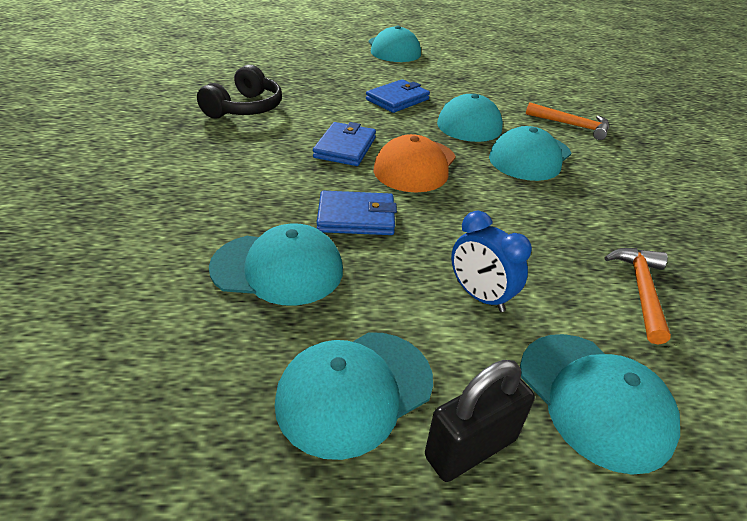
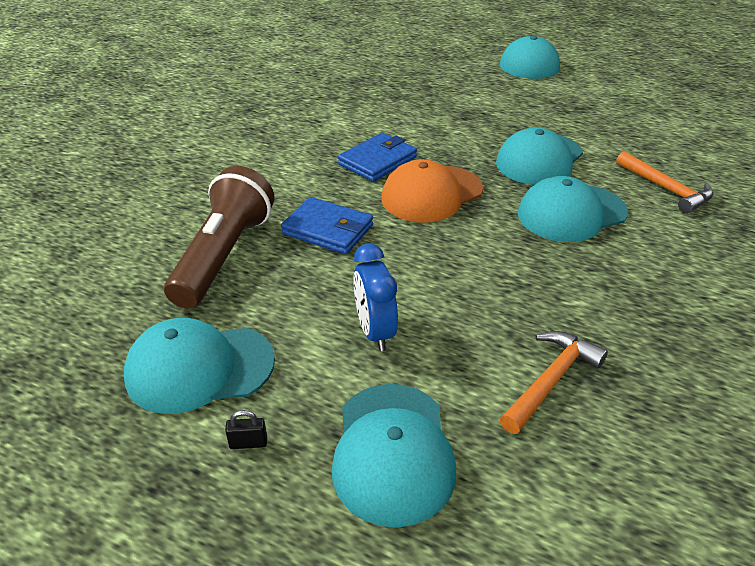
camera: 30 degrees right, 0 degrees up
black headphones [197,64,282,119] -> none
turquoise cap [209,223,343,306] -> brown flashlight [164,166,274,309]
blue wallet [366,79,430,113] -> none
black padlock [425,360,535,482] -> black padlock [225,410,267,449], size x0.42

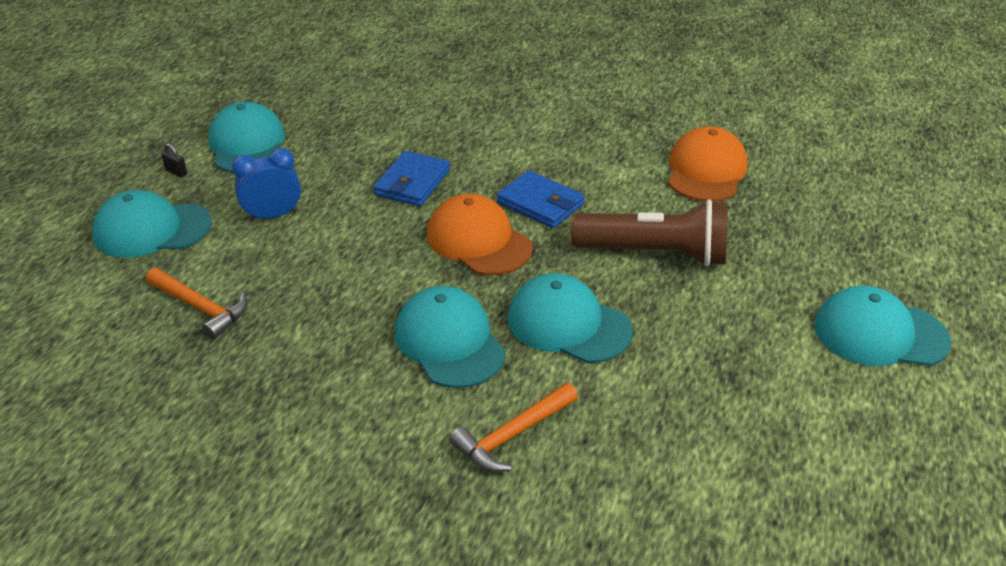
camera: 85 degrees right, 0 degrees up
brown flashlight [164,166,274,309] -> brown flashlight moved to [571,199,728,266]
black padlock [225,410,267,449] -> black padlock turned 45 degrees counterclockwise [161,144,187,177]
none -> orange cap [668,126,748,201]

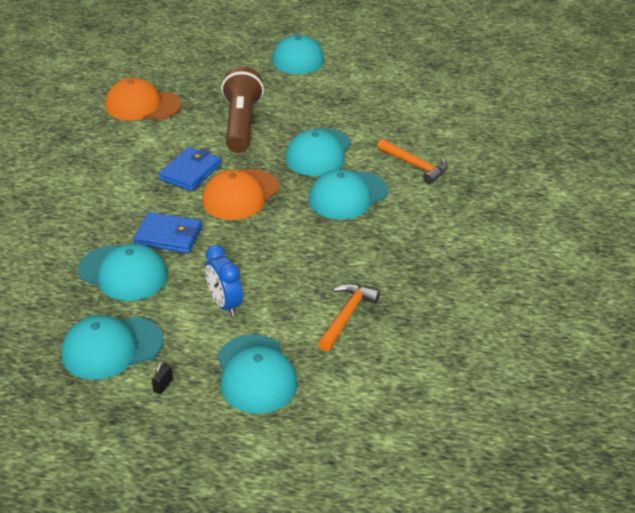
camera: 100 degrees left, 0 degrees up
none -> turquoise cap [78,244,168,301]

